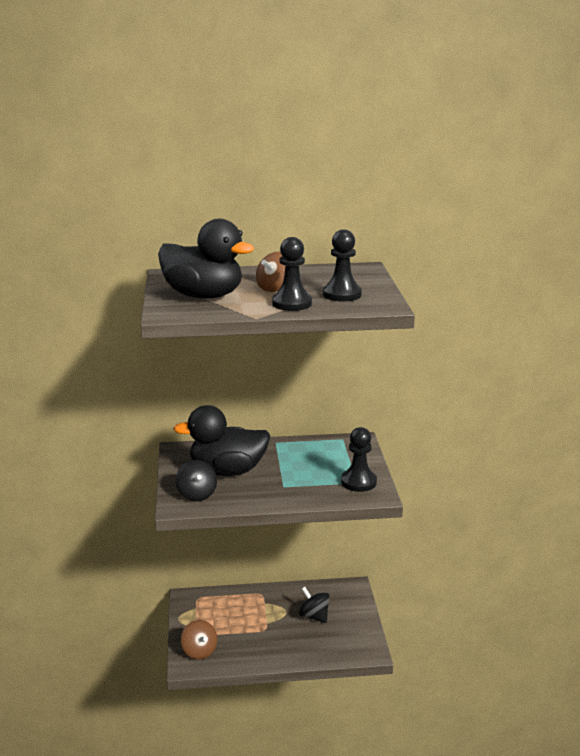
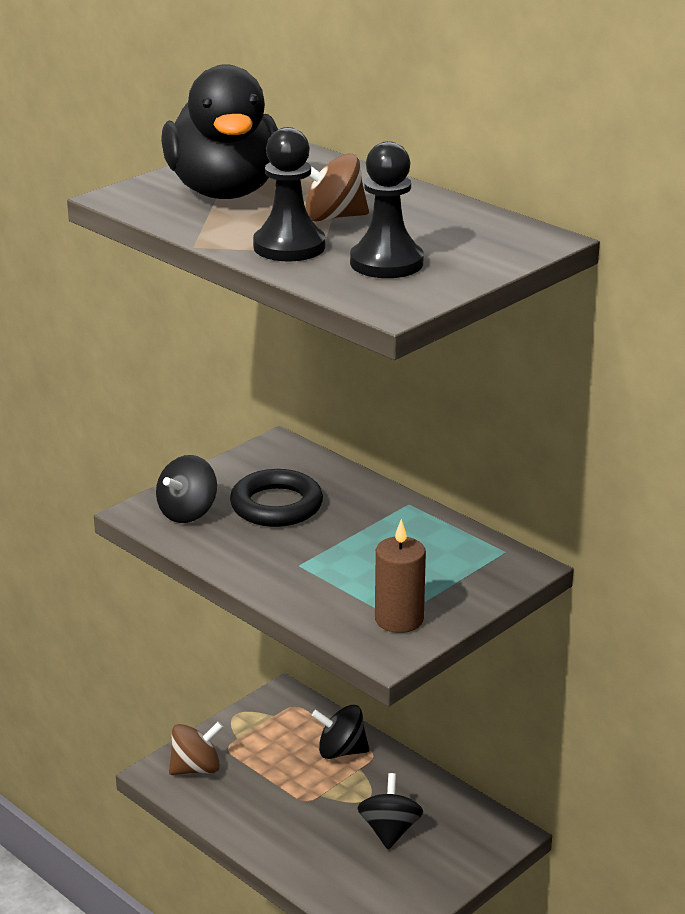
camera: 50 degrees right, 5 degrees up
black duck [173,405,271,476] -> black ring [230,469,323,527]
brown spinning top [181,620,217,659] -> brown spinning top turned 135 degrees counterclockwise [169,722,223,775]
black pawn [341,427,377,492] -> brown candle [375,519,426,633]
none -> black spinning top [312,705,370,759]

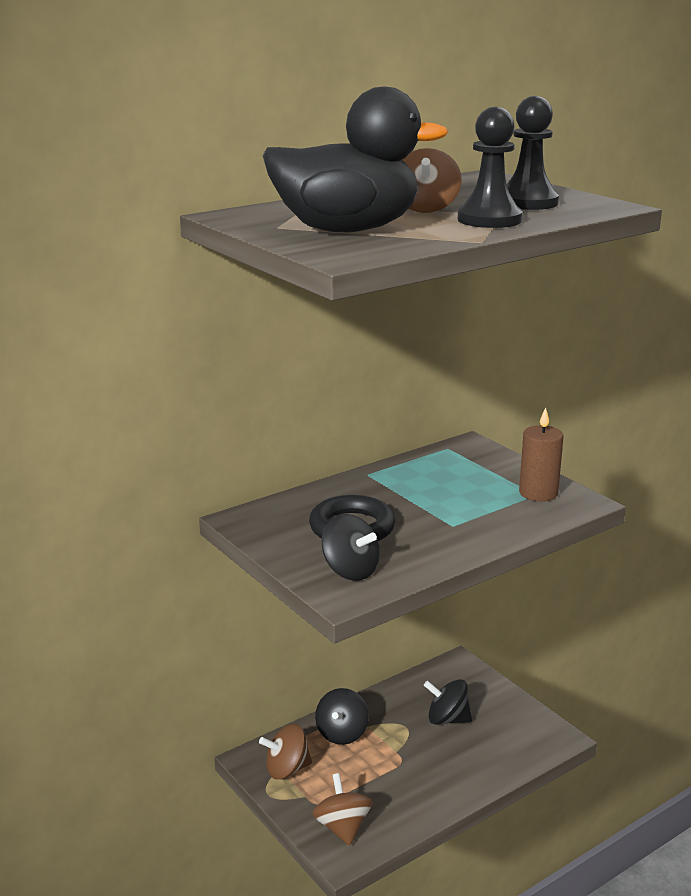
camera: 80 degrees left, 5 degrees down
none -> brown spinning top [259,724,312,780]

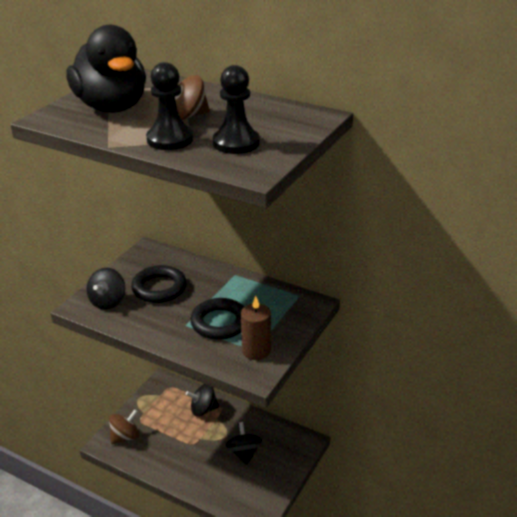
camera: 65 degrees right, 10 degrees up
brown spinning top [259,724,312,780] -> none
none -> black ring [190,298,244,340]

